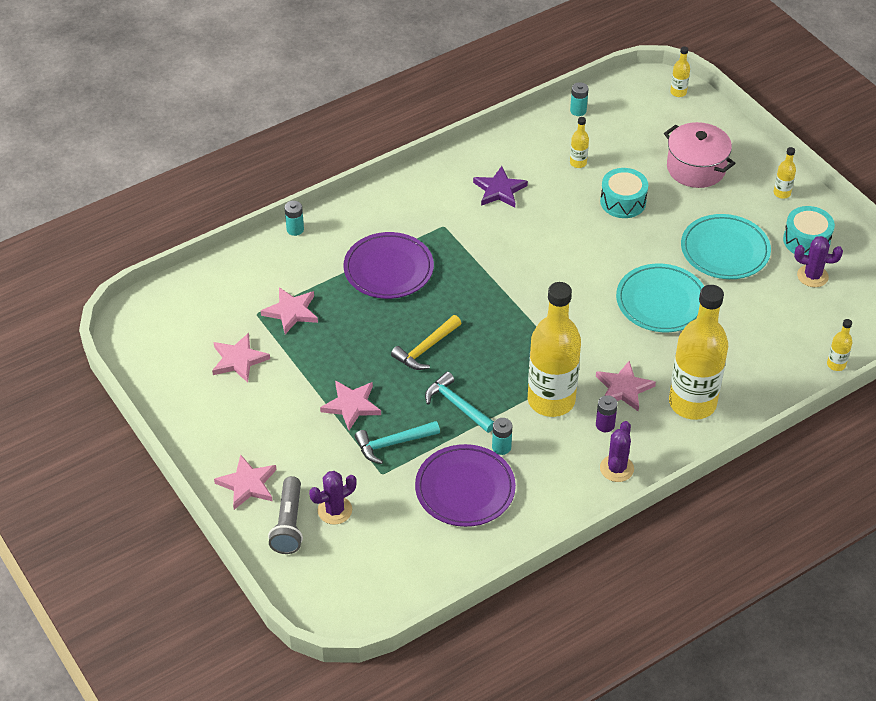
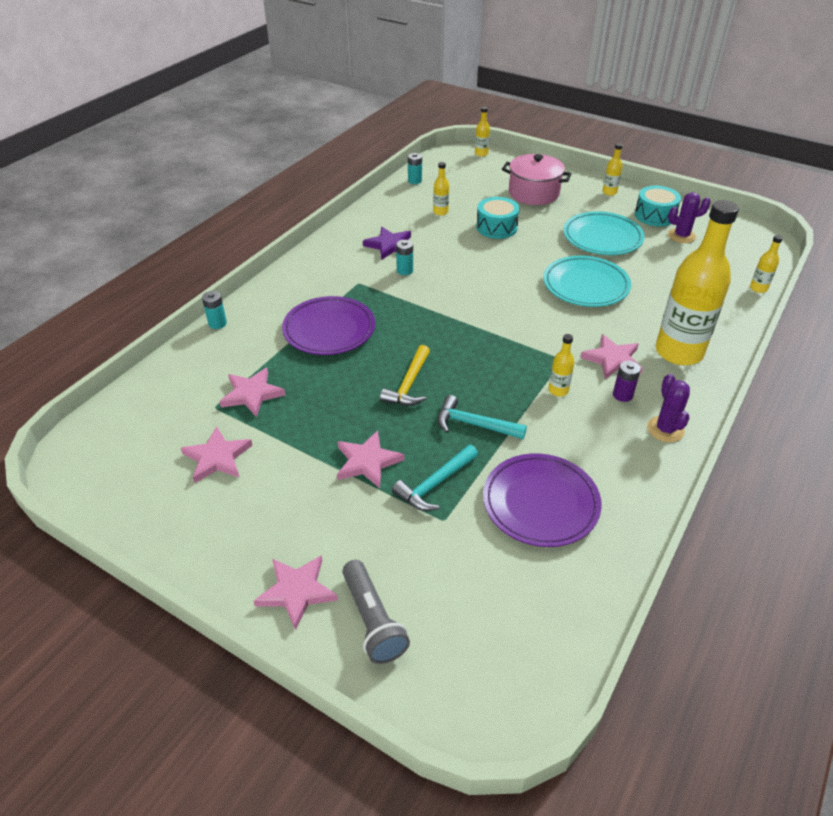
camera: 25 degrees left, 5 degrees down
purple cactus [309,471,357,525] -> none
turquoise battery [492,418,512,455] -> turquoise battery moved to [396,240,413,275]
yellow bottle [528,282,581,417] -> yellow bottle [549,334,574,397], size x0.40

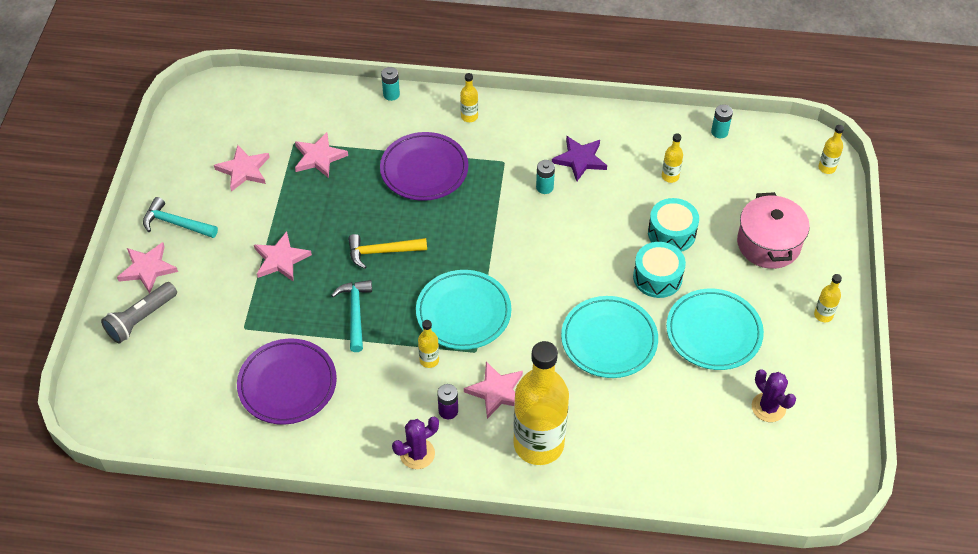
camera: 65 degrees right, 10 degrees up
turquoise hammer [392,445,478,511] -> turquoise hammer moved to [143,197,218,238]
turquoise drum [635,186,681,226] -> turquoise drum moved to [633,242,686,298]
yellow bottle [750,235,783,293] -> yellow bottle moved to [460,73,478,122]
none -> turquoise plate [416,270,511,350]

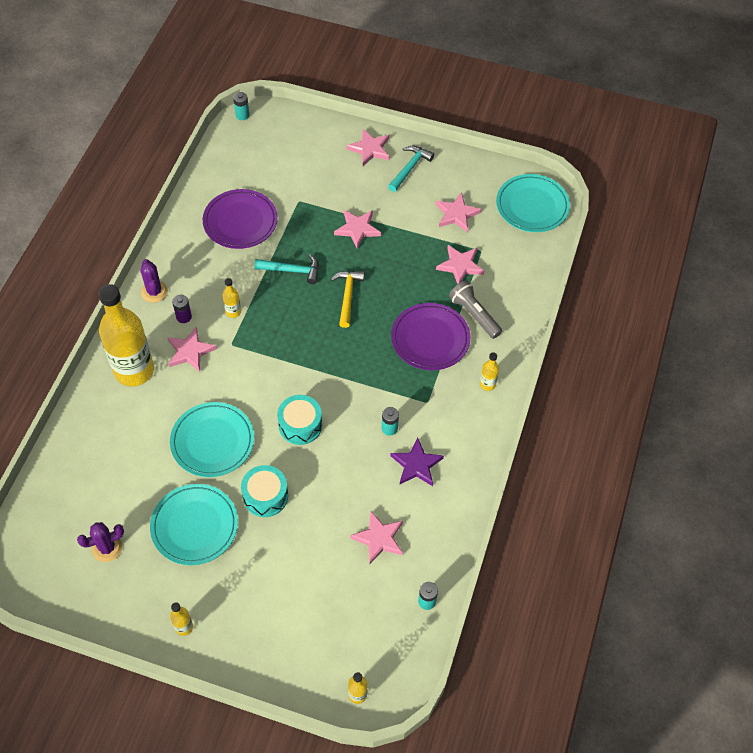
camera: 100 degrees right, 5 degrees up
grey flashlight [101,282,177,344] -> grey flashlight moved to [449,280,502,339]
turquoise battery [381,67,400,101] -> turquoise battery moved to [233,92,249,120]
turquoise plate [416,270,511,350] -> turquoise plate moved to [496,174,570,232]
turquoise drum [648,198,699,252] -> turquoise drum moved to [277,395,322,445]
yellow bottle [662,133,683,183] -> pink star [350,511,403,564]
pink pot [737,192,810,269] -> none

